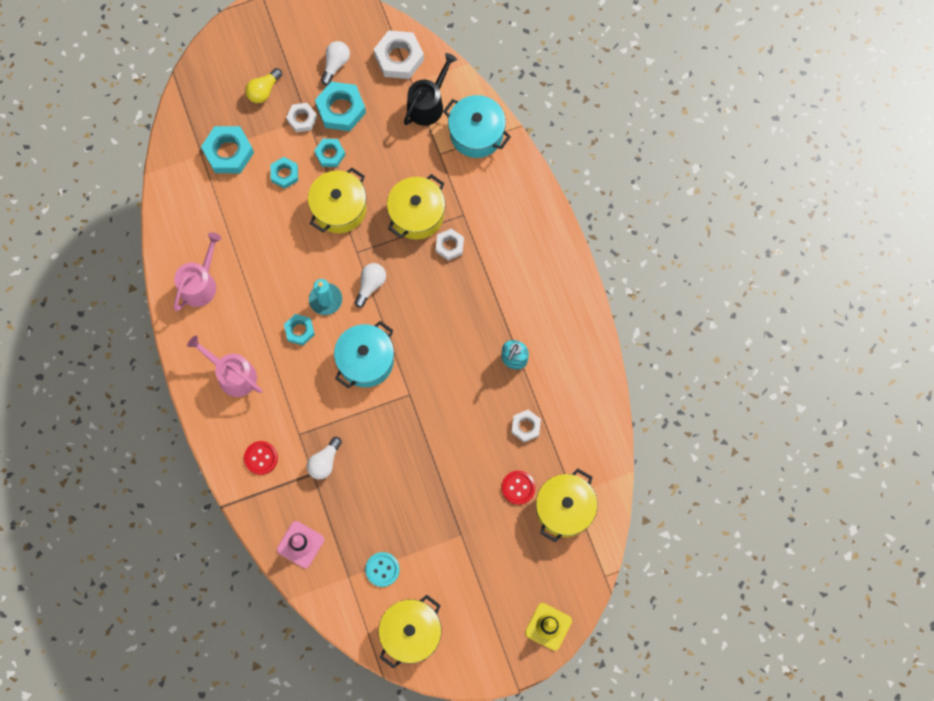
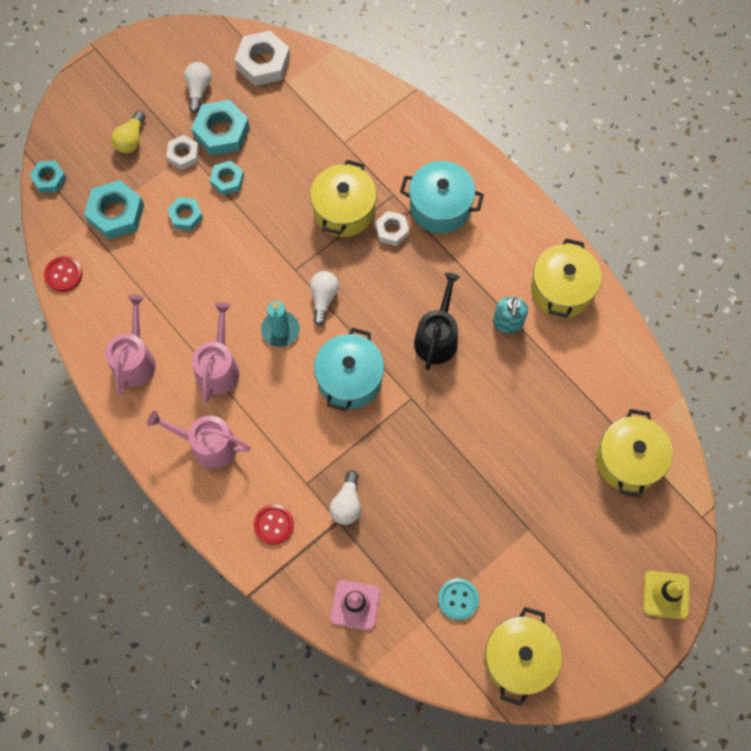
camera: 20 degrees left, 5 degrees down
turquoise nut [284,314,315,345] -> turquoise nut moved to [29,160,67,193]
yellow pot [308,167,367,233] -> yellow pot moved to [531,238,602,318]
black watering can [404,53,457,126] -> black watering can moved to [414,273,460,370]
turquoise pot [443,95,511,158] -> turquoise pot moved to [400,161,484,233]
red button [501,471,535,505] -> red button moved to [44,256,83,292]
white nut [511,410,541,442] -> none
none -> pink watering can [192,302,239,403]

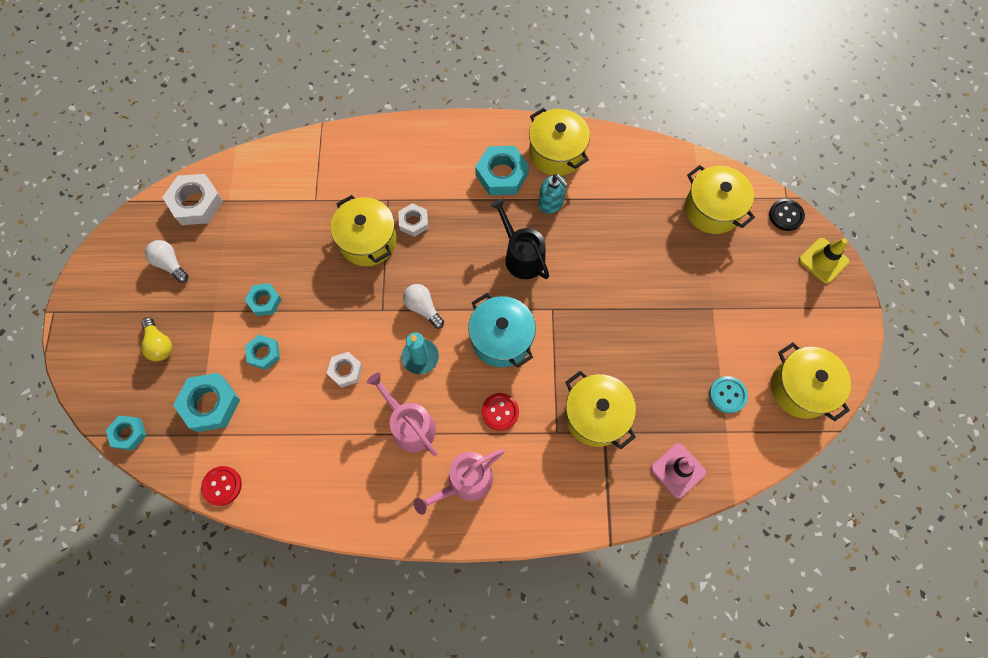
camera: 50 degrees left, 0 degrees up
pink watering can [105,294,156,395] -> none
white nut [166,135,199,170] -> white nut moved to [327,352,363,388]
turquoise nut [191,100,250,156] -> turquoise nut moved to [475,146,529,195]
red button [254,504,294,545] -> red button moved to [482,393,519,431]
white light bulb [329,470,361,525] -> yellow pot [565,371,636,449]
turquoise pot [400,161,484,233] -> none
none -> black button [769,199,805,231]

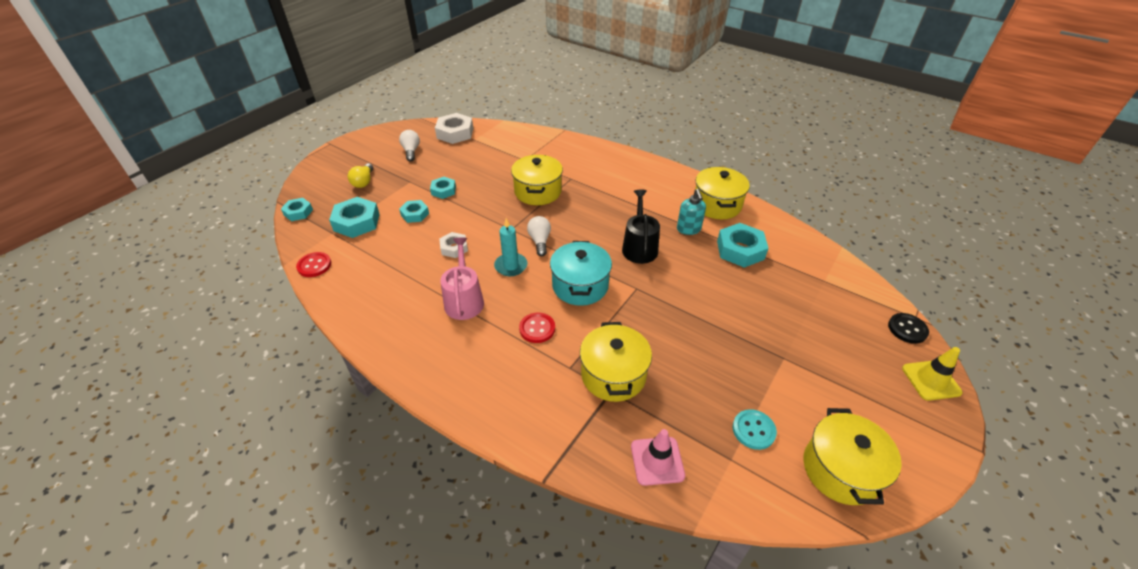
camera: 35 degrees right, 25 degrees down
white nut [398,203,428,237] -> none
pink watering can [414,449,505,515] -> none
turquoise nut [475,146,529,195] -> turquoise nut moved to [717,223,769,268]
yellow pot [685,165,755,234] -> none

